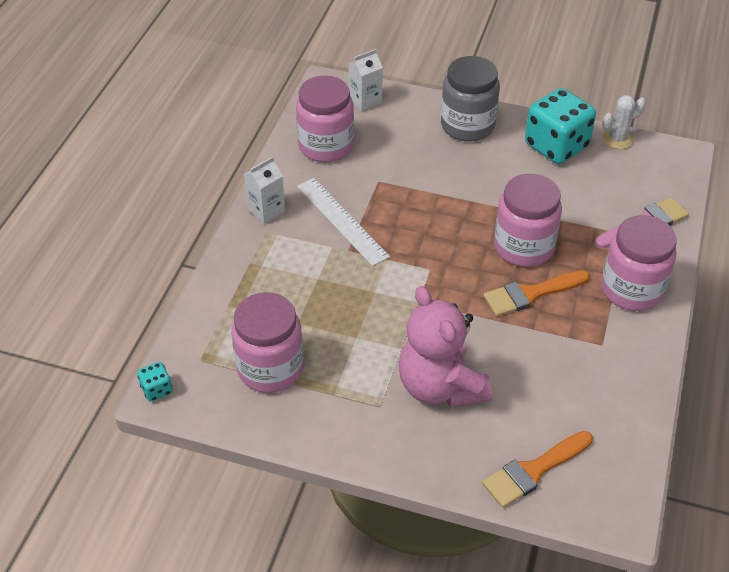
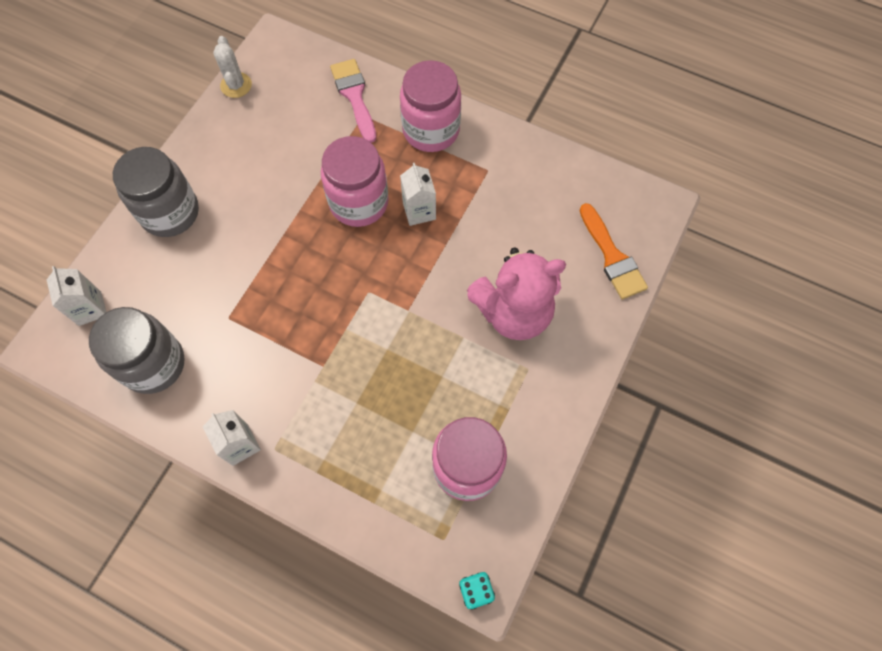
camera: 80 degrees left, 20 degrees up
pink jar [296,76,354,162] -> grey jar [89,307,185,394]
white ruler [297,178,390,266] -> none
orange brush [483,270,590,316] -> white carton [400,162,436,226]
turquoise dice [525,88,596,164] -> none

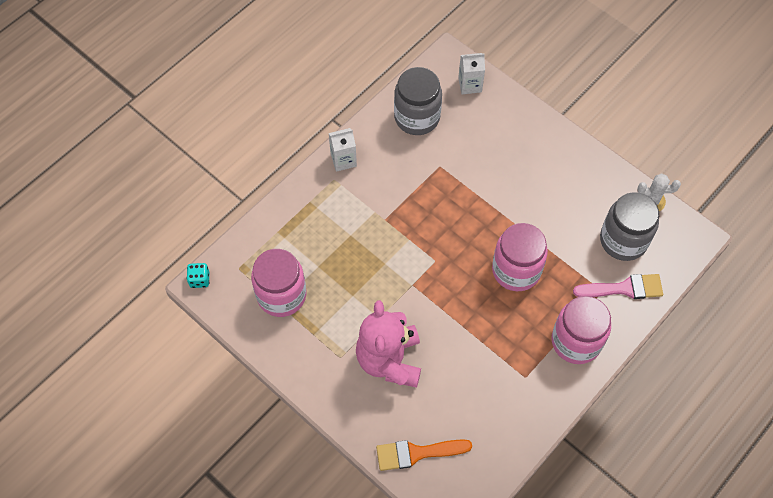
camera: 105 degrees right, 5 degrees down
grey jar [113,147,199,237] -> grey jar moved to [600,192,659,261]
white carton [400,162,436,226] -> none

